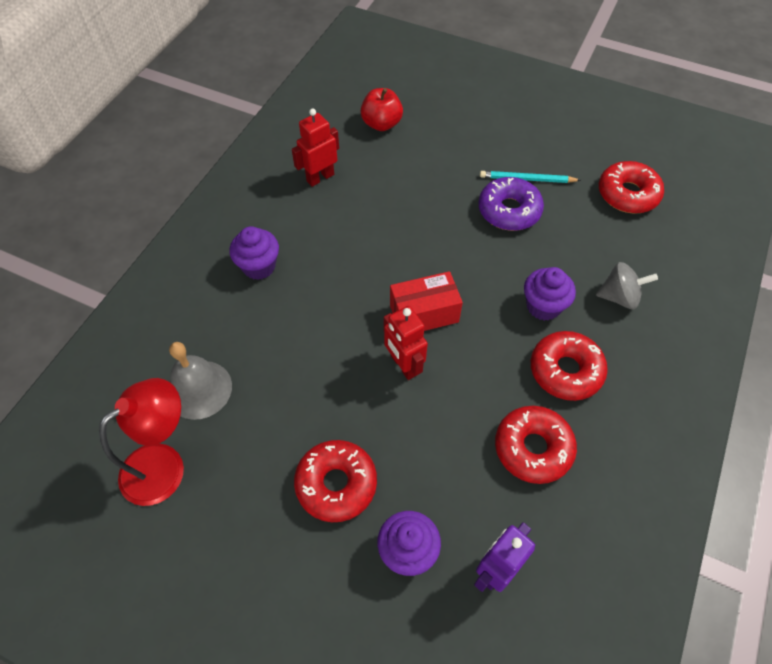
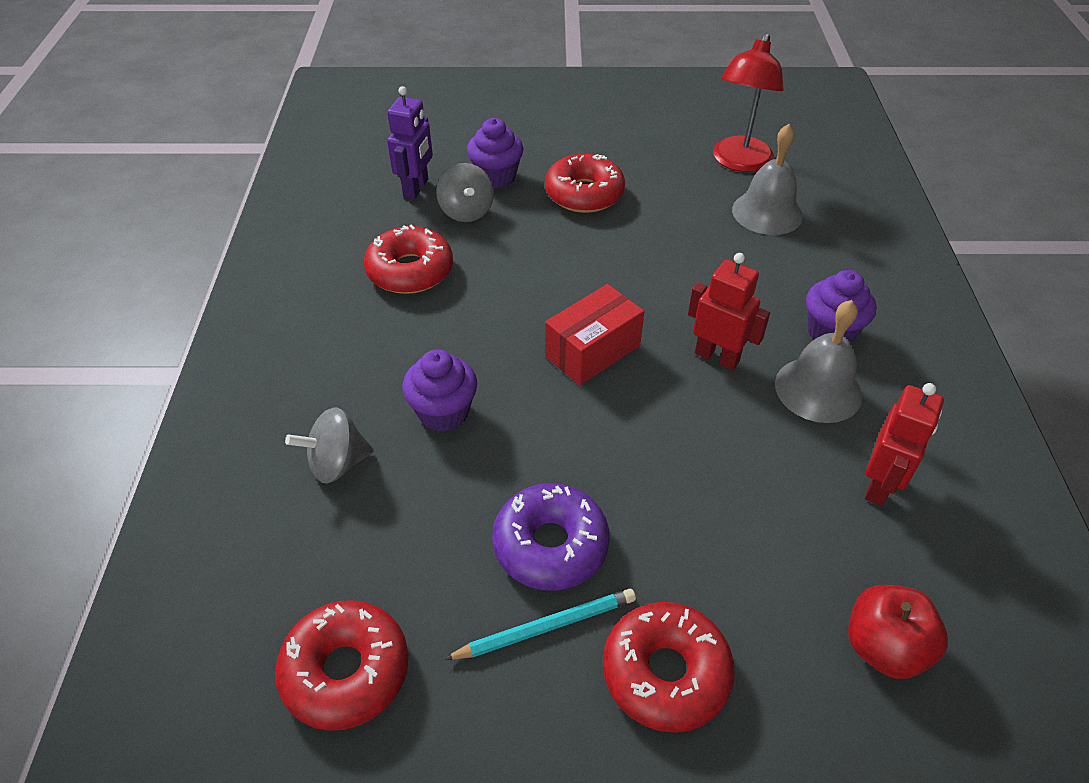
camera: 155 degrees right, 10 degrees down
red robot [384,306,428,380] -> red robot moved to [688,253,770,370]
red donut [531,331,608,401] -> red donut moved to [603,602,735,733]
none -> grey spinning top [436,163,494,222]
none -> grey bell [775,300,862,423]

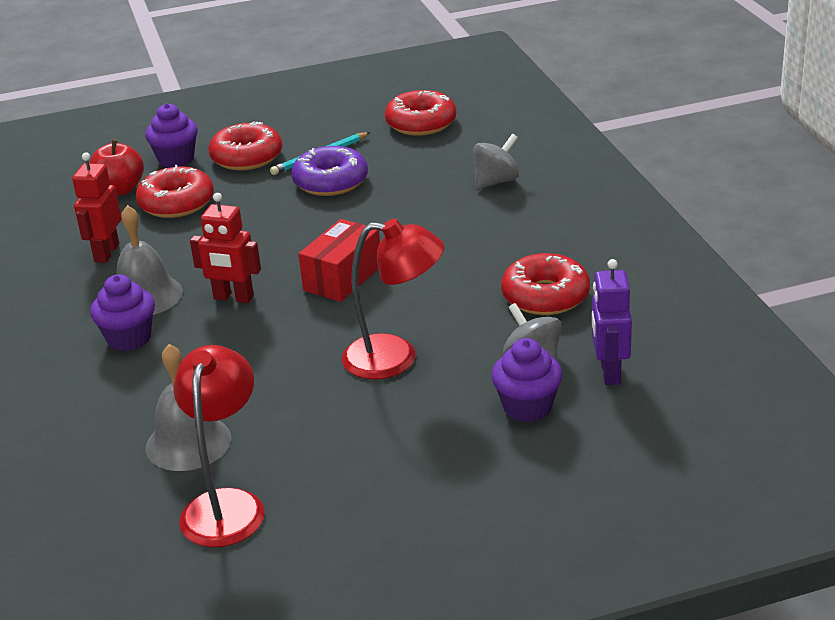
camera: 165 degrees right, 15 degrees down
purple cupcake [402,349,477,432] -> purple cupcake moved to [145,103,198,168]
red donut [545,154,625,213] -> red donut moved to [136,165,214,218]
none -> red lamp [342,219,444,379]

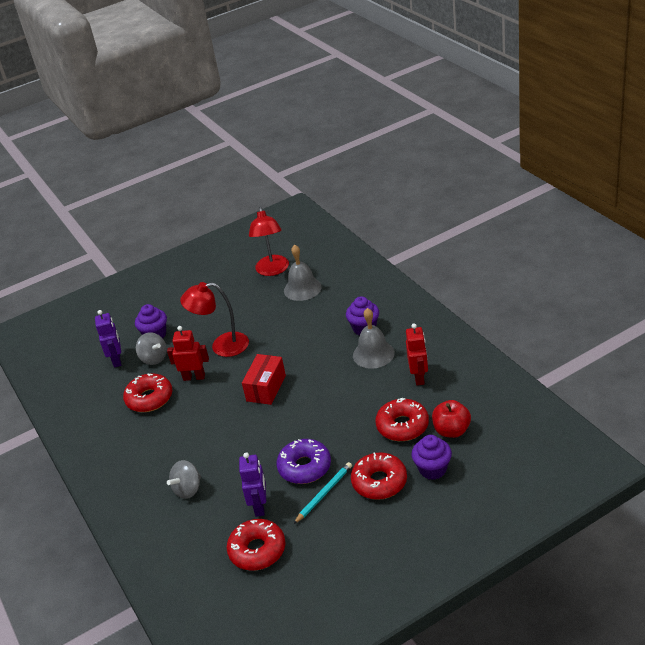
camera: 170 degrees right, 5 degrees up
red robot [190,193,261,303] -> red robot moved to [167,326,209,381]
none -> purple robot [239,452,266,517]

